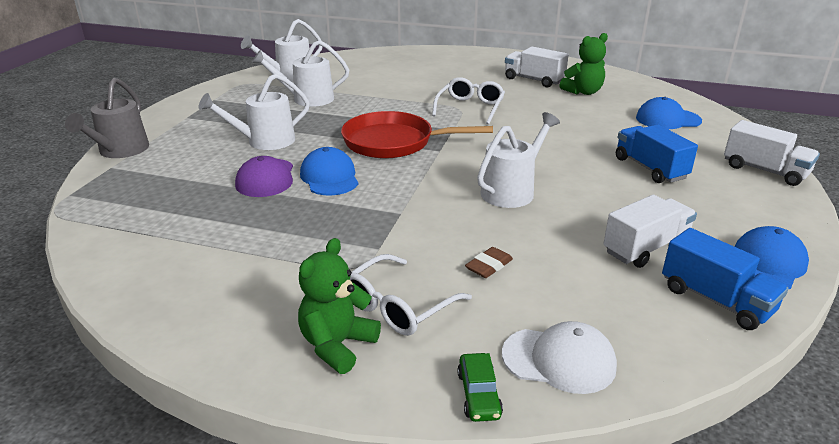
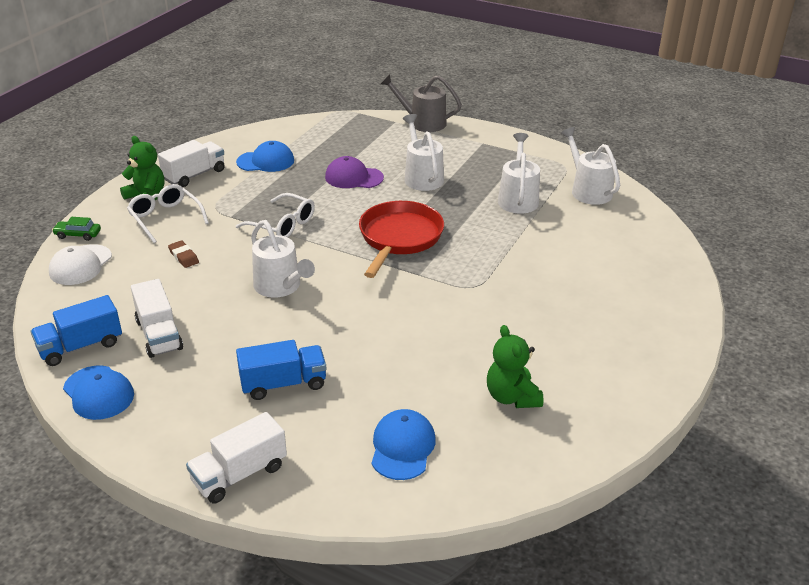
camera: 100 degrees right, 5 degrees up
blue cap [300,147,358,196] -> blue cap moved to [236,141,294,172]
white glasses [432,77,505,125] -> white glasses moved to [236,193,315,237]
white truck [505,46,569,87] -> white truck moved to [158,140,225,187]

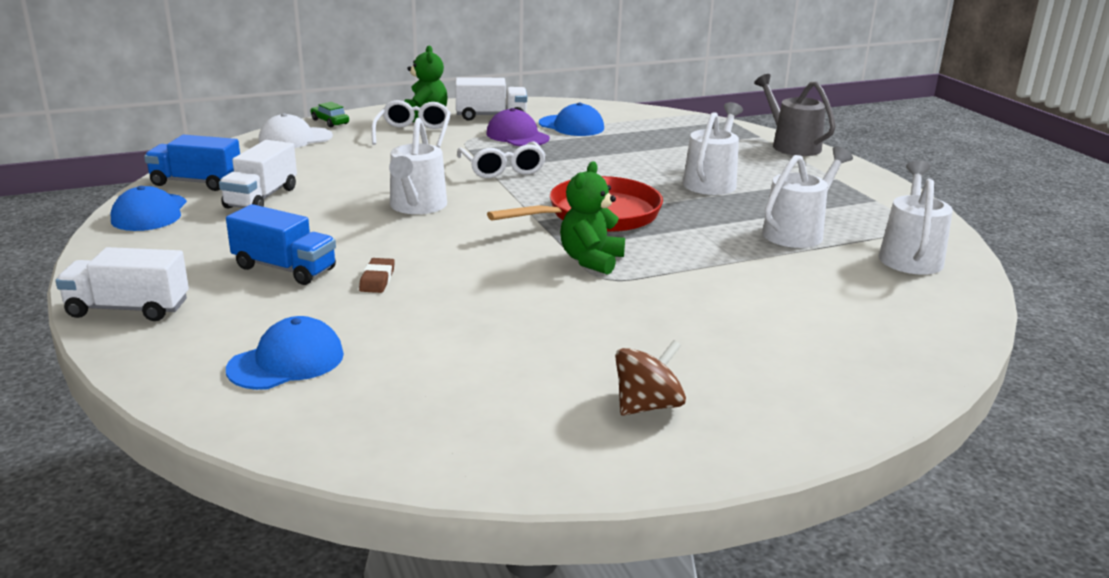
camera: 40 degrees right, 10 degrees down
brown eraser [168,240,199,268] -> brown eraser moved to [359,258,395,293]
purple cap [325,156,384,188] -> purple cap moved to [486,108,550,146]
green teddy bear [487,325,543,408] -> green teddy bear moved to [560,161,625,275]
none -> brown spinning top [615,340,686,415]

